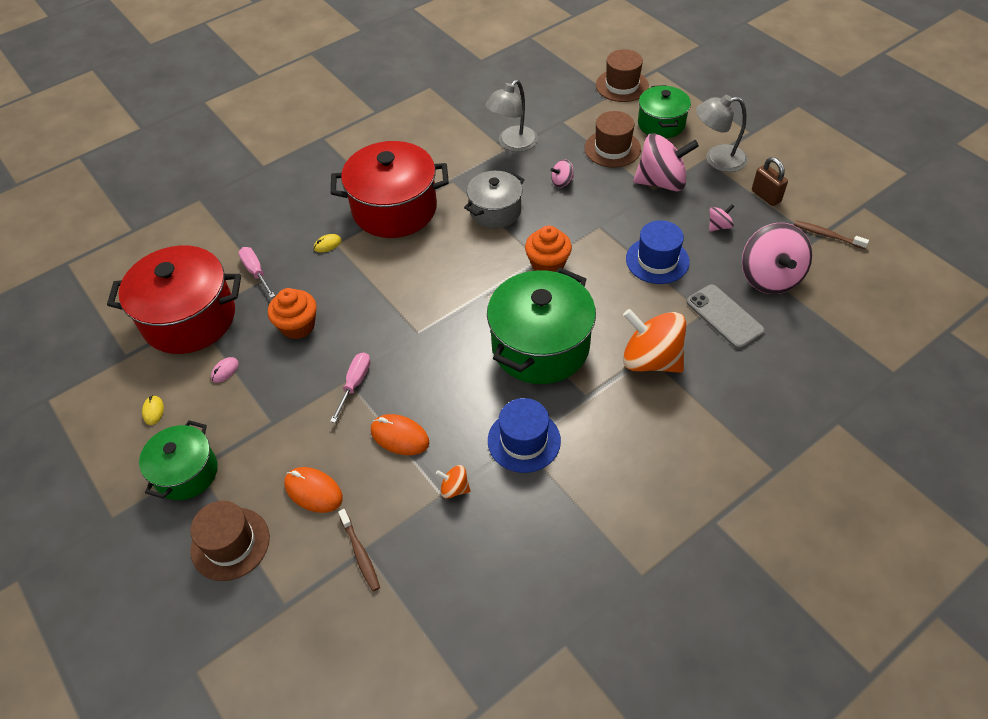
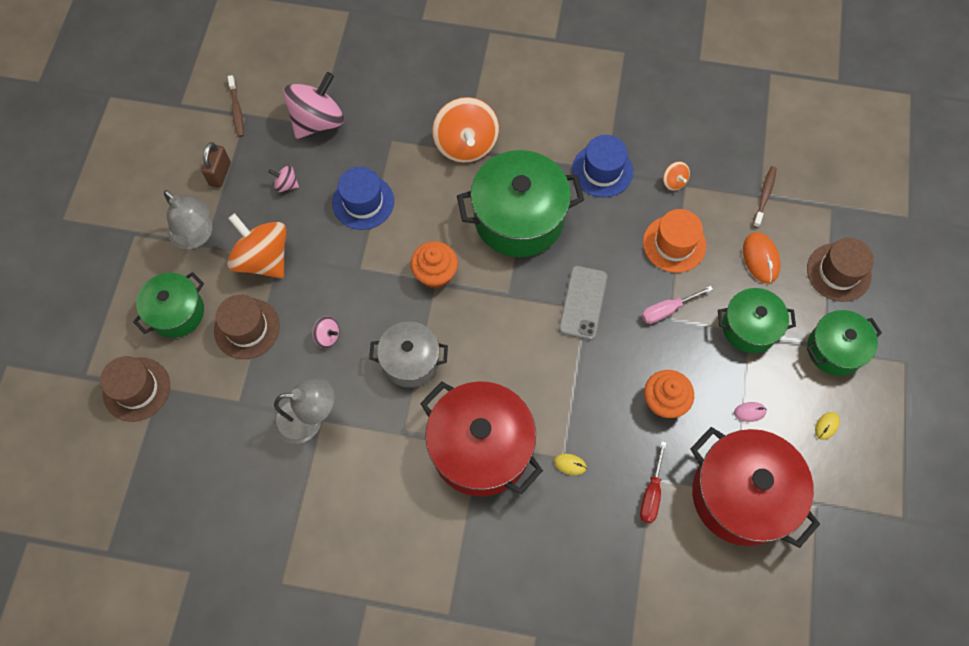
camera: 135 degrees left, 15 degrees up
pink screwdriver [239,247,275,298] -> red screwdriver [640,441,667,523]
orange mouse [371,414,429,455] -> orange hat [643,209,706,273]
pink spinning top [633,133,699,191] -> orange spinning top [227,213,286,278]
grey phone [687,284,765,349] -> grey phone moved to [559,266,608,340]
none -> green pot [718,288,796,353]

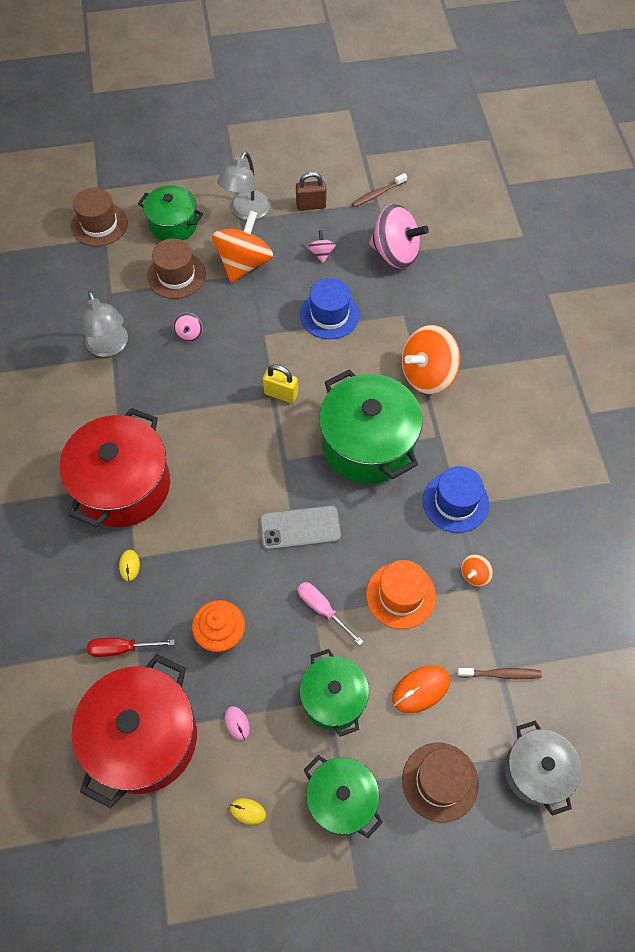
camera: 70 degrees right, 5 degrees down
grey pot [369,321,448,388] -> grey pot moved to [504,721,581,816]
orange cupcake [410,241,458,289] -> yellow padlock [263,365,298,403]

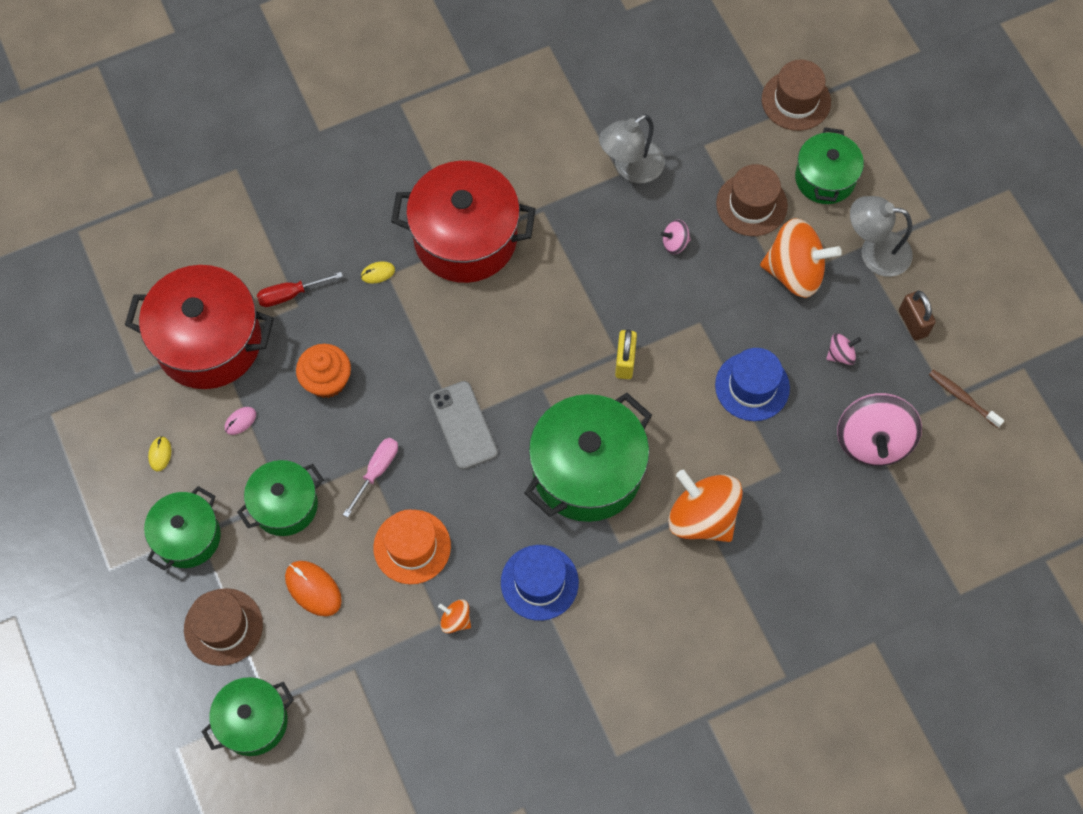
camera: 75 degrees right, 5 degrees up
red screwdriver [87,638,175,657] -> red screwdriver turned 90 degrees counterclockwise [257,272,343,307]
brown toothbrush [457,668,542,679] -> none
grey pot [504,721,581,816] -> green pot [201,677,294,756]

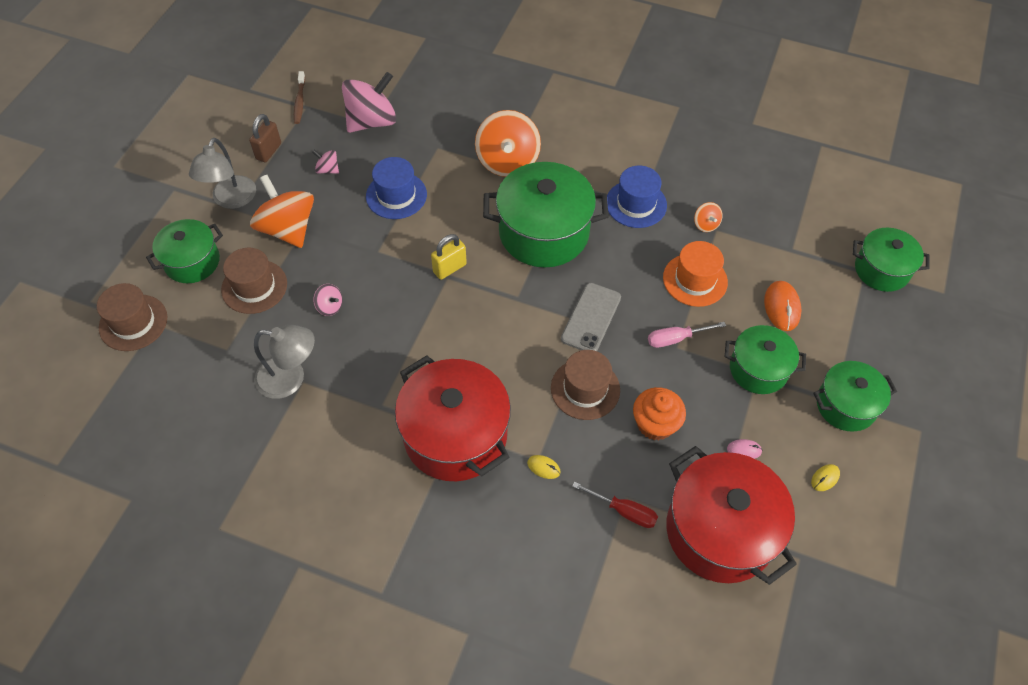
camera: 135 degrees left, 10 degrees down
brown hat [184,588,263,666] -> brown hat moved to [551,350,620,420]
grey lamp [850,196,913,277] -> grey lamp turned 45 degrees clockwise [189,138,256,209]

